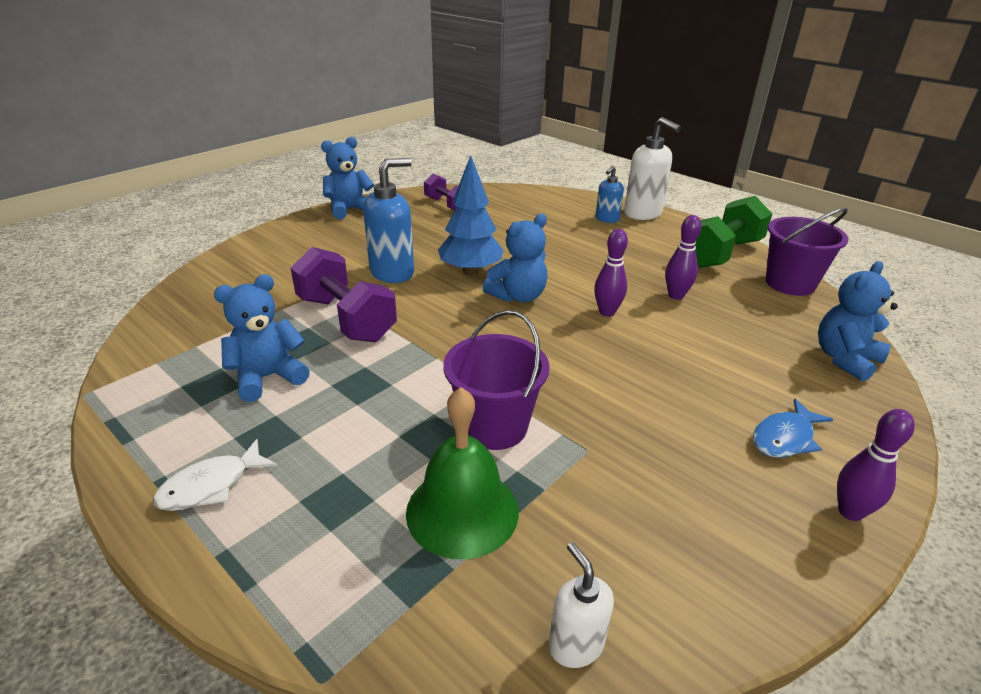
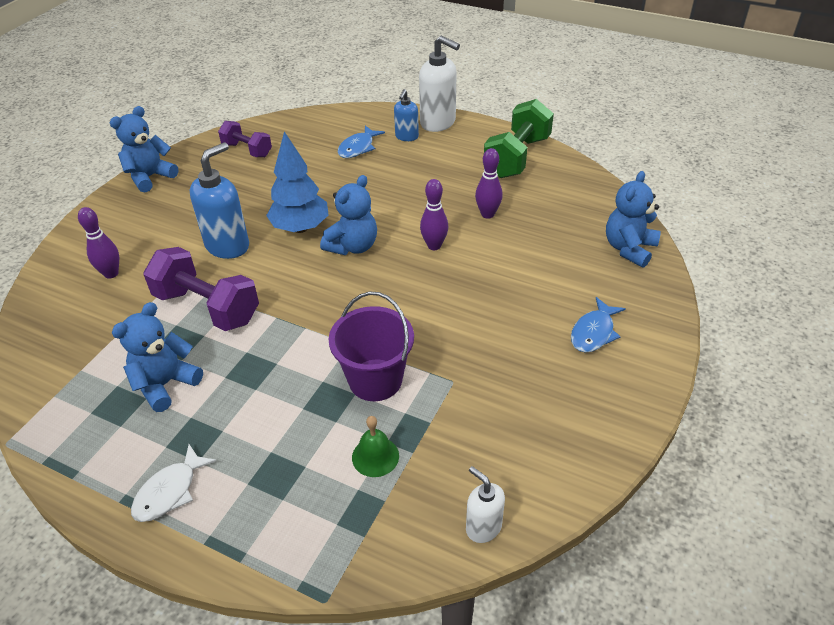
camera: 15 degrees left, 10 degrees up
green bell [406,387,519,559] -> green bell [352,416,399,477], size x0.55
purple bucket [766,208,849,296] -> none
purple bowling pin [837,409,915,521] -> purple bowling pin moved to [78,207,119,279]
none -> blue fish [338,126,385,158]

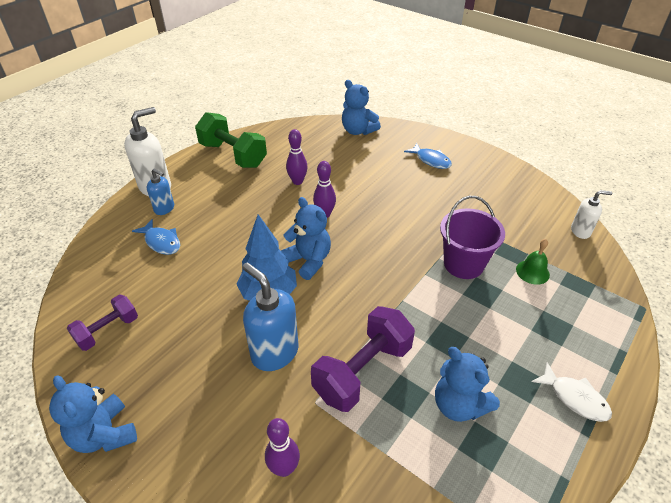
camera: 80 degrees left, 0 degrees up
white soap dispenser [466,466,505,543] -> white soap dispenser turned 150 degrees counterclockwise [571,190,612,239]

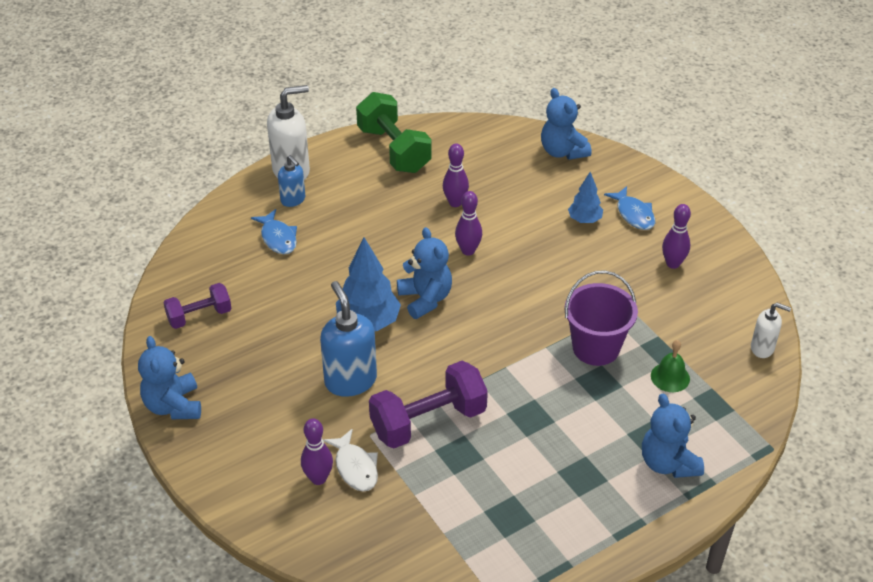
camera: 20 degrees right, 0 degrees up
blue teddy bear [435,347,500,422] -> blue teddy bear moved to [642,394,704,478]
white fish [531,362,612,422] -> white fish moved to [323,429,378,491]
none -> blue tree [568,172,603,223]
none -> purple bowling pin [662,204,691,269]

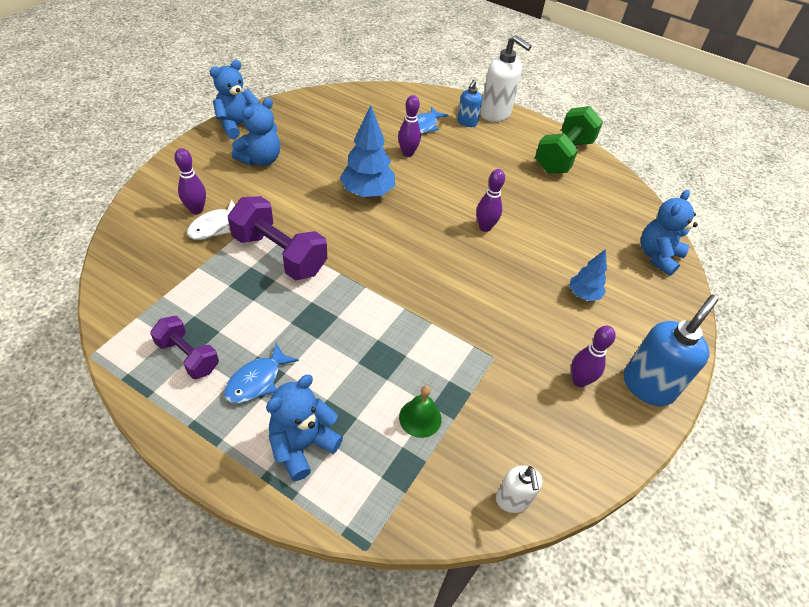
camera: 60 degrees right, 5 degrees up
purple dumbbell [164,283,232,329] -> purple dumbbell moved to [150,316,219,379]
blue soap dispenser [320,281,377,397] -> blue soap dispenser moved to [624,295,718,406]
blue teddy bear [397,227,452,319] -> blue teddy bear moved to [232,98,280,166]
purple bowling pin [443,143,469,207] -> purple bowling pin moved to [398,95,421,157]
purple bucket [564,270,638,366] -> none
blue fish [604,186,655,230] -> blue fish moved to [224,342,299,403]

